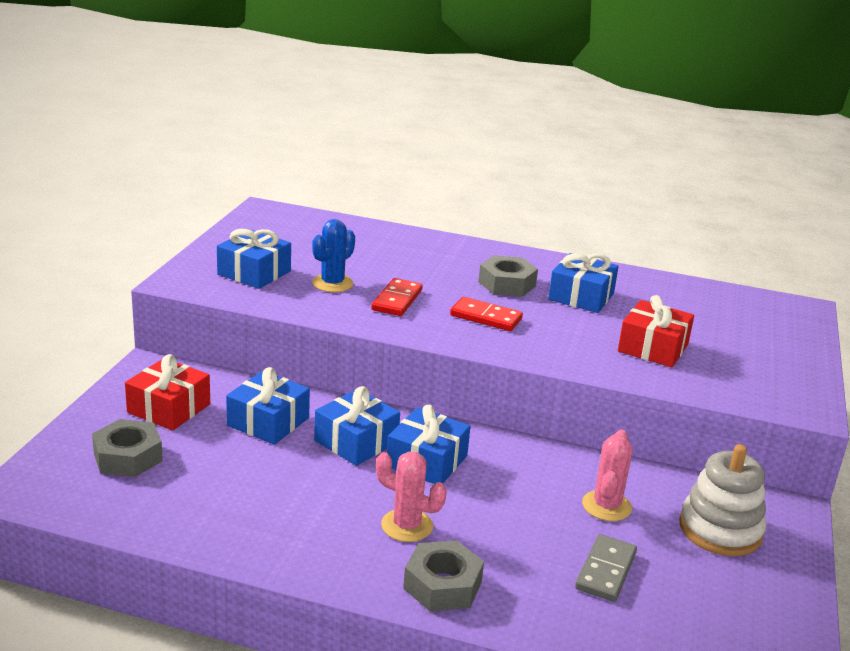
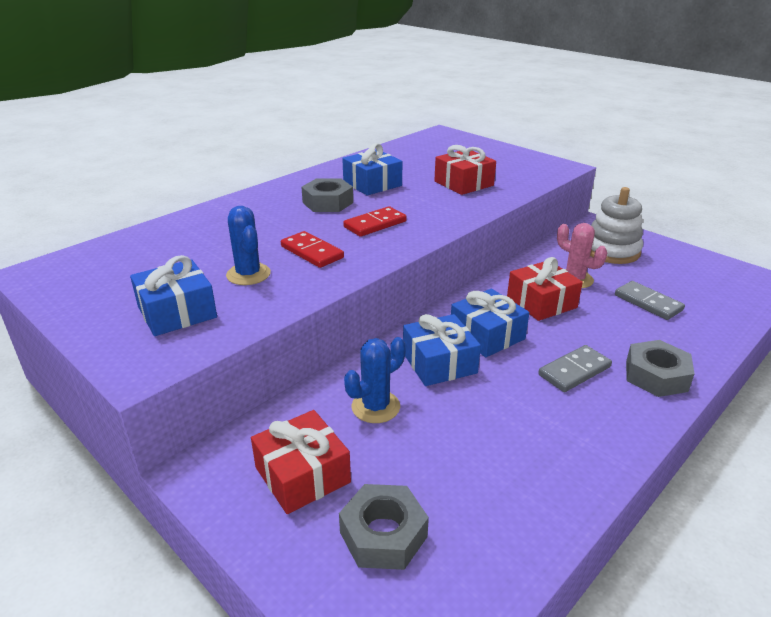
camera: 60 degrees left, 5 degrees up
blue gift [226,367,310,445] -> blue cactus [344,337,406,423]
pink cactus [376,451,447,542] -> grey domino [538,345,612,392]
none -> red gift [507,257,583,321]

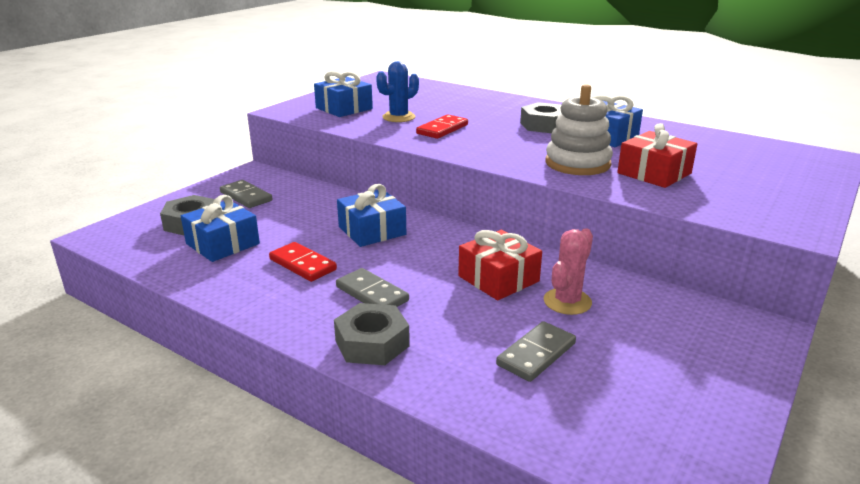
camera: 80 degrees right, 5 degrees down
red gift [251,410,351,514] -> grey domino [220,180,272,208]
red domino [343,206,407,237] -> red domino moved to [269,242,337,282]
blue cactus [344,337,406,423] -> none
blue gift [451,288,529,357] -> blue gift moved to [181,195,260,262]
white stacking toy [590,187,643,264] -> white stacking toy moved to [545,84,613,175]

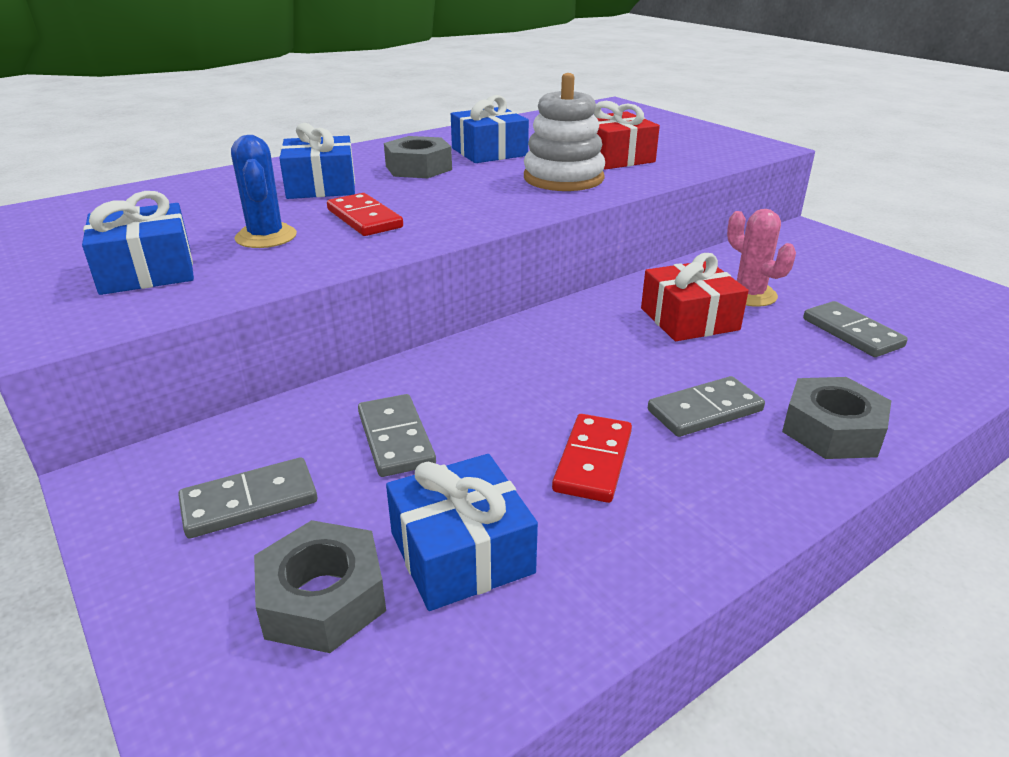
camera: 70 degrees left, 5 degrees up
red domino [269,242,337,282] -> red domino turned 45 degrees counterclockwise [552,414,632,503]
blue gift [337,184,406,247] -> blue gift moved to [279,123,355,199]
none -> grey domino [358,394,436,477]

